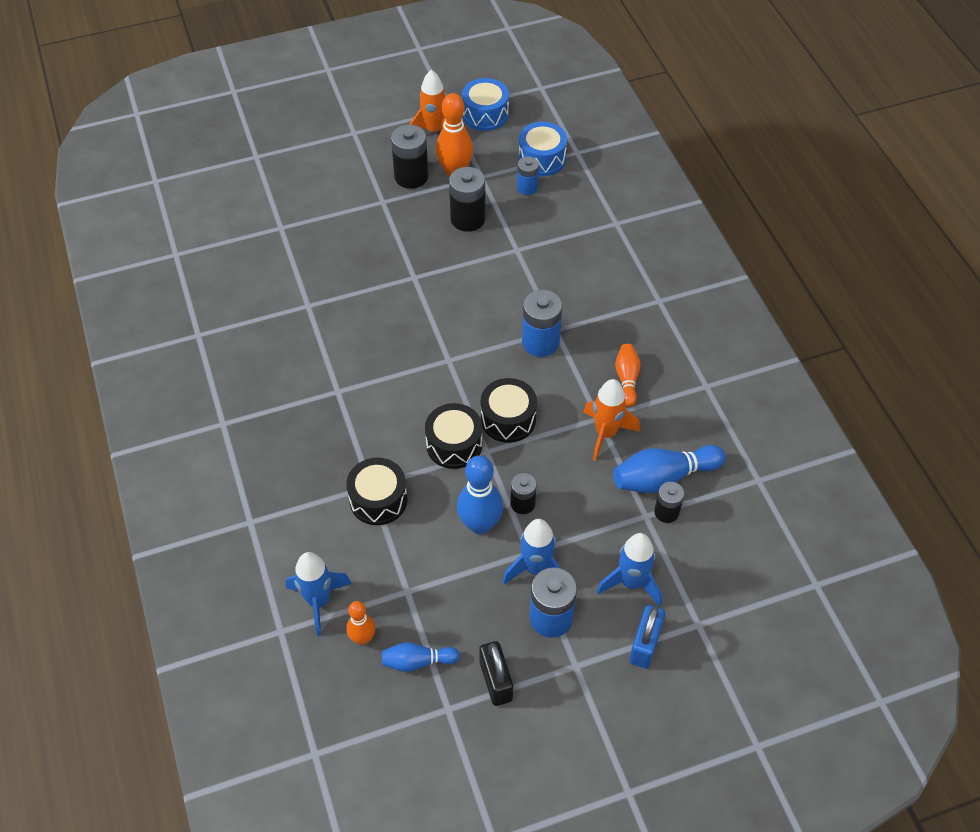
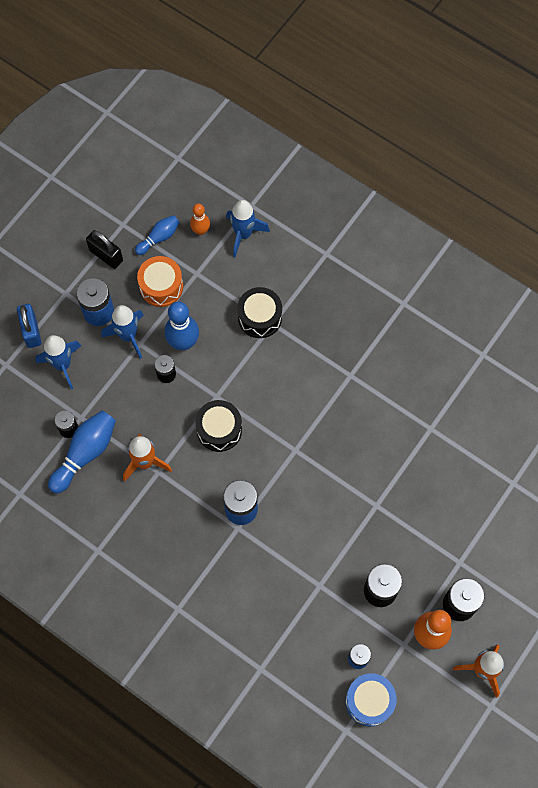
camera: 145 degrees right, 15 degrees up
black drum [425,403,482,469] -> none
blue drum [462,78,509,131] -> none
orange bowling pin [615,344,640,407] -> none
none -> orange drum [137,256,183,307]

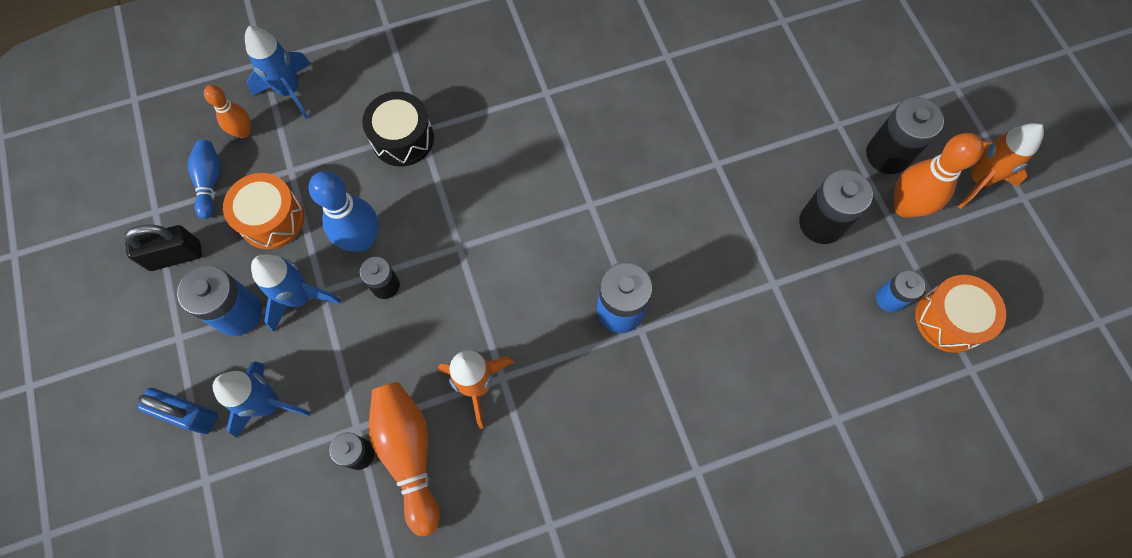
camera: 55 degrees left, 0 degrees up
blue bowling pin [48,410,116,494] -> orange bowling pin [369,382,440,536]
black drum [195,400,242,452] -> none
blue drum [345,673,397,726] -> orange drum [915,275,1006,353]

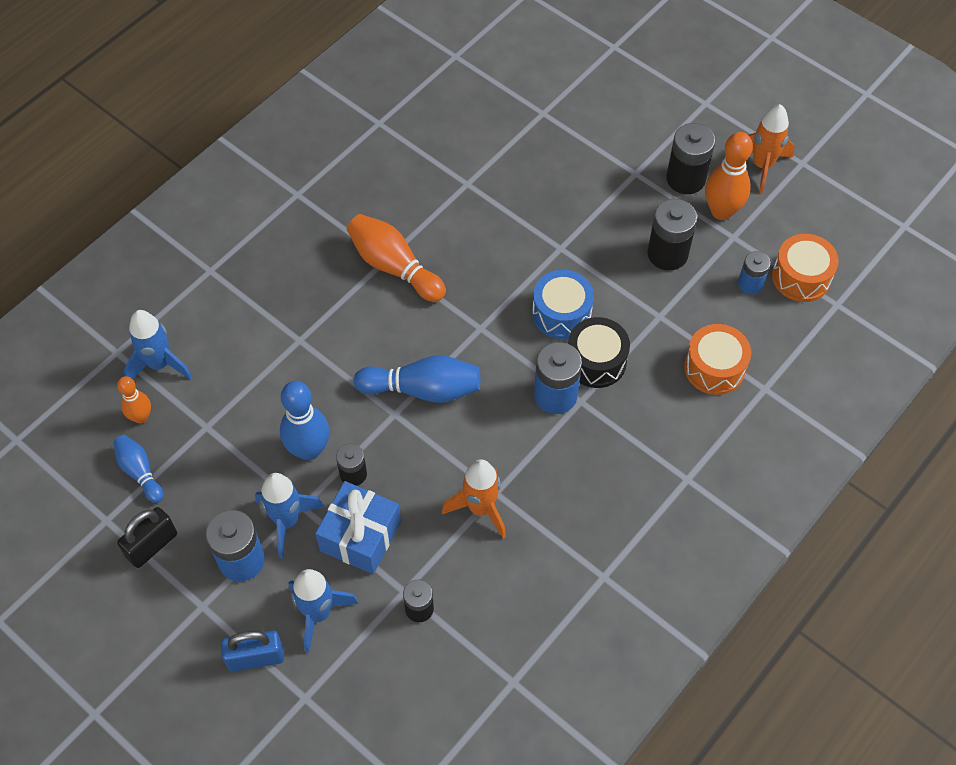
camera: 30 degrees left, 10 degrees down
orange drum [223,173,304,249] -> orange drum moved to [684,324,751,395]
black drum [362,91,434,167] -> black drum moved to [568,317,630,388]
orange bowling pin [369,382,440,536] -> orange bowling pin moved to [347,214,446,302]
none -> blue gift [315,481,401,574]
none -> blue bowling pin [354,355,480,403]
none -> blue drum [532,270,594,339]

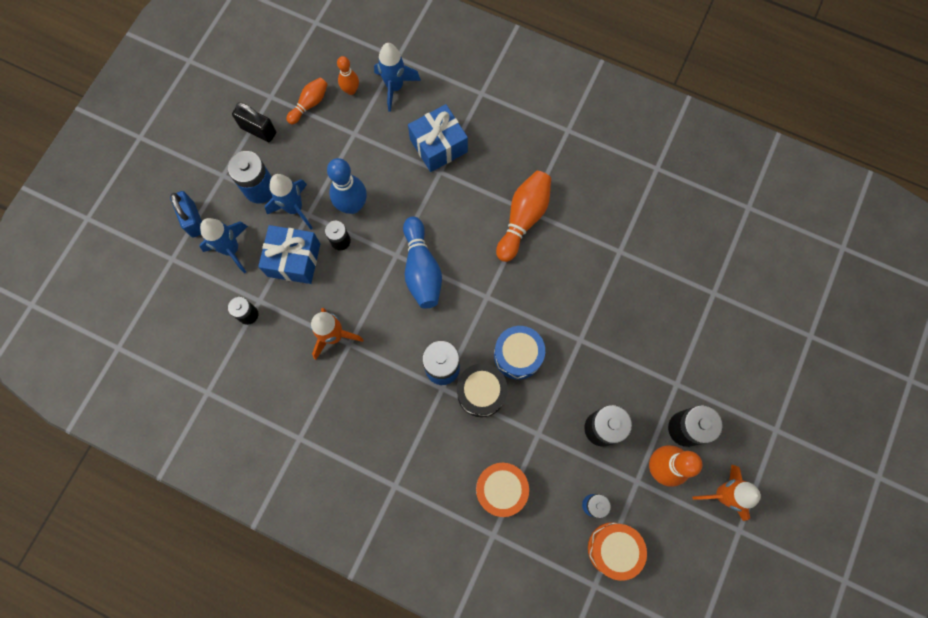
camera: 75 degrees right, 15 degrees up
blue bowling pin [113,435,164,503] -> orange bowling pin [286,77,328,124]
none -> blue gift [408,104,468,172]

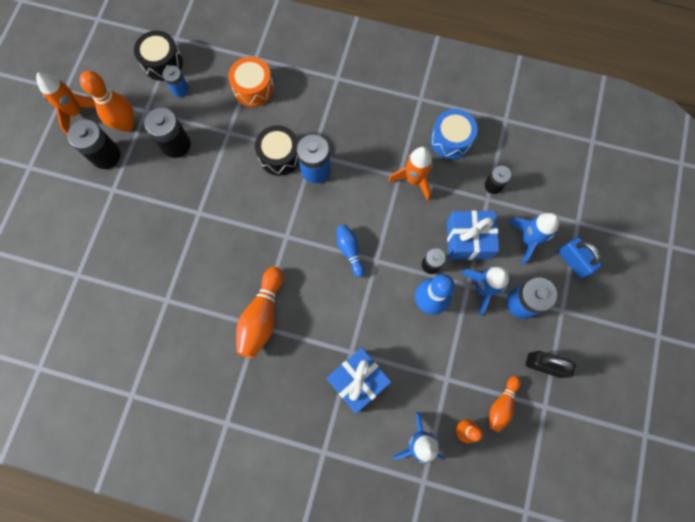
camera: 170 degrees right, 0 degrees up
blue bowling pin [403,216,442,309] -> blue bowling pin [337,224,365,277], size x0.60
blue drum [494,326,545,380] -> blue drum moved to [430,109,478,159]
orange drum [588,522,647,581] -> black drum [134,31,183,81]

